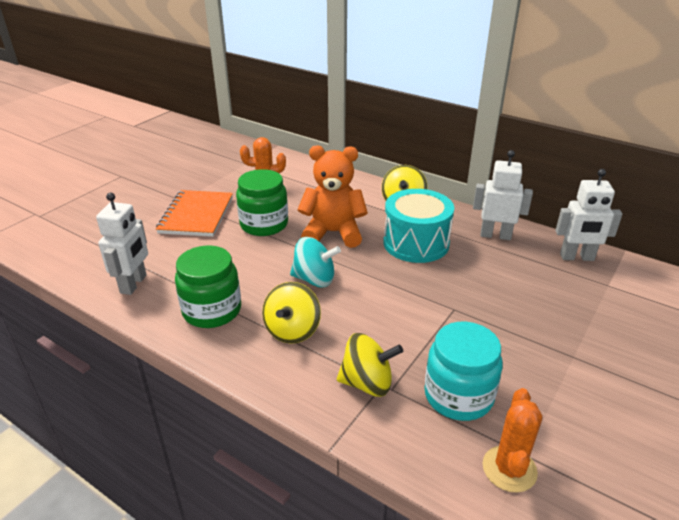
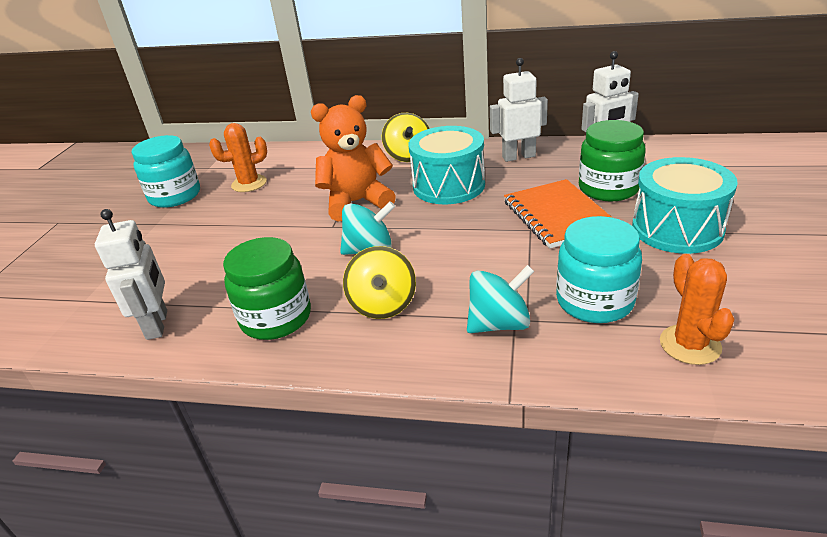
camera: 20 degrees left, 0 degrees up
orange notebook [156,190,233,237] -> orange notebook moved to [504,179,613,248]
green jar [236,169,288,236] -> green jar moved to [579,120,646,202]
yellow spinning top [337,333,403,397] -> turquoise spinning top [467,265,535,333]
none -> turquoise jar [132,135,200,208]
none -> turquoise drum [632,157,738,254]

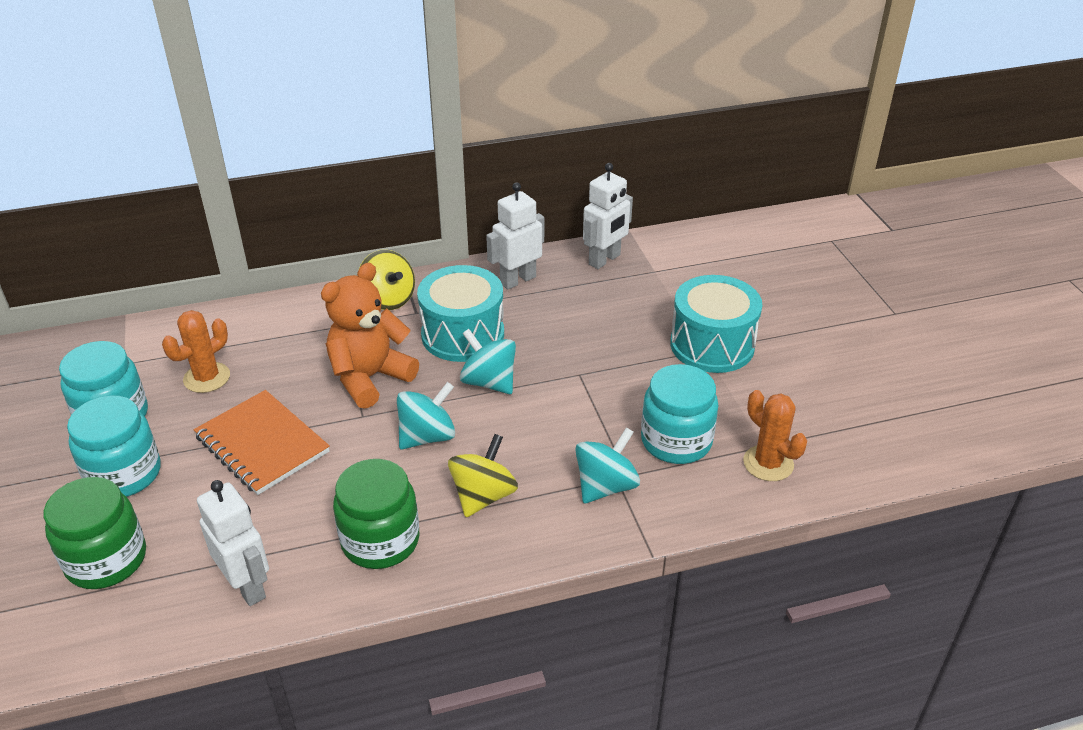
camera: 30 degrees left, 5 degrees up
yellow spinning top [343,246,416,319] -> yellow spinning top turned 120 degrees counterclockwise [448,434,518,517]
orange notebook [504,179,613,248] -> orange notebook moved to [194,390,330,495]
green jar [579,120,646,202] -> green jar moved to [44,477,146,589]
none -> turquoise jar [67,395,161,497]
none -> turquoise spinning top [460,329,516,394]

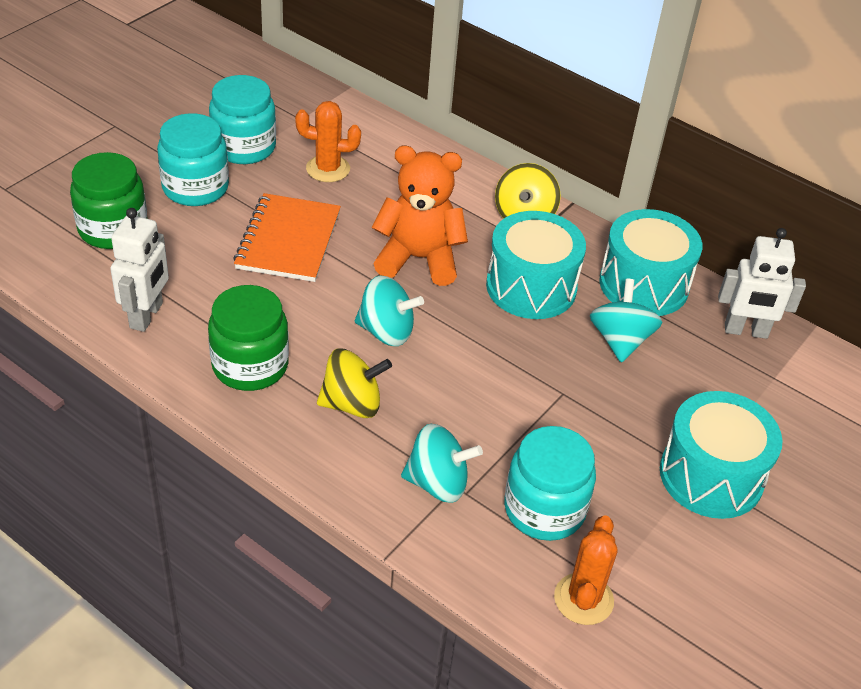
camera: 50 degrees right, 5 degrees up
turquoise spinning top [460,329,516,394] -> turquoise spinning top moved to [590,279,662,363]
white robot [486,182,544,290] -> turquoise drum [599,209,702,316]

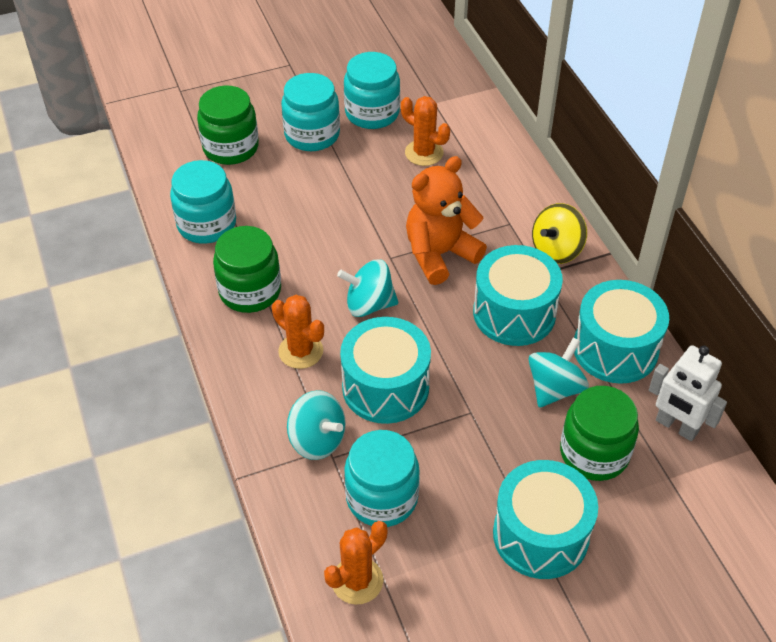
camera: 35 degrees right, 5 degrees up
white robot [110,208,169,332] -> turquoise jar [170,160,236,244]
orange notebook [233,193,341,282] -> none
yellow spinning top [317,349,392,418] -> orange cactus [272,295,324,369]
turquoise spinning top [355,276,424,346] -> turquoise spinning top turned 135 degrees clockwise [337,259,398,317]
orange teddy bear [372,146,468,286] -> orange teddy bear turned 75 degrees counterclockwise [406,156,487,285]
none -> turquoise drum [340,317,431,424]
none -> green jar [560,386,639,481]

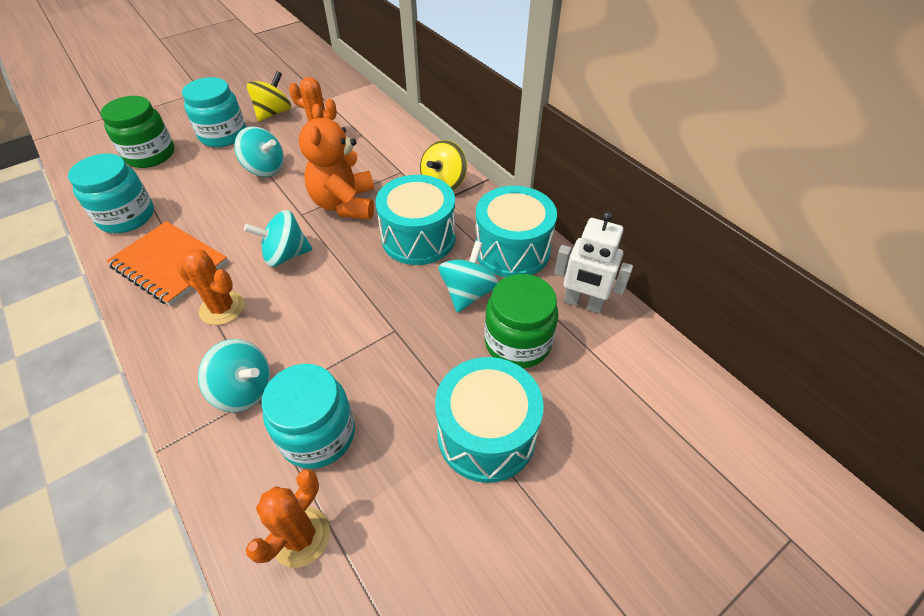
camera: 15 degrees left, 0 degrees up
green jar [213,226,281,313] -> orange notebook [107,221,228,306]
turquoise drum [340,317,431,424] -> none
turquoise jar [344,52,400,129] -> yellow spinning top [247,71,291,122]
orange teddy bear [406,156,487,285] -> orange teddy bear turned 45 degrees counterclockwise [299,104,374,219]
none -> turquoise spinning top [234,127,284,177]

